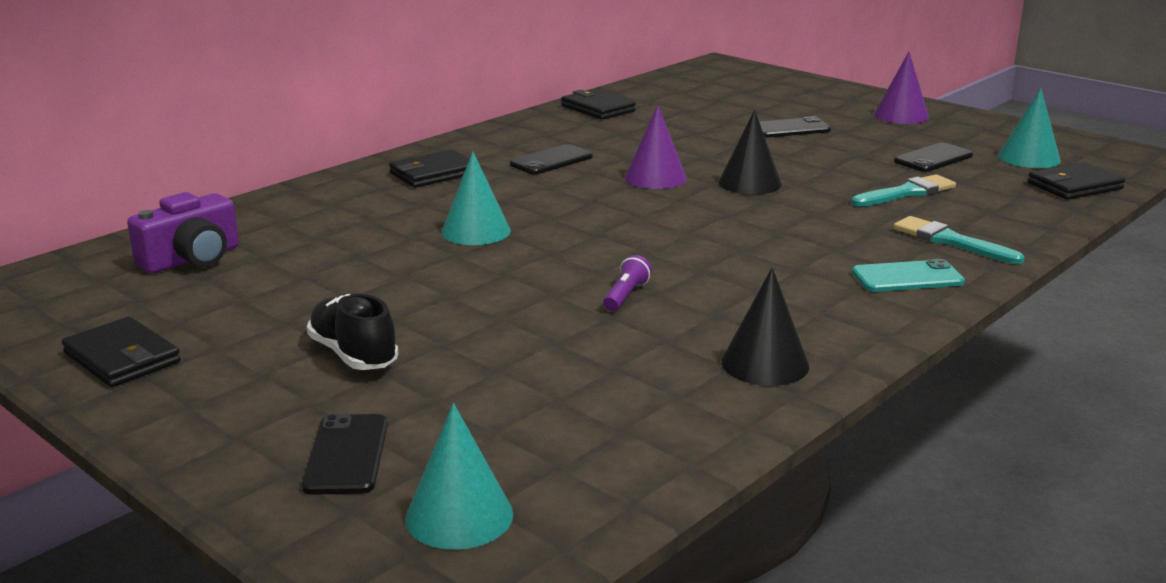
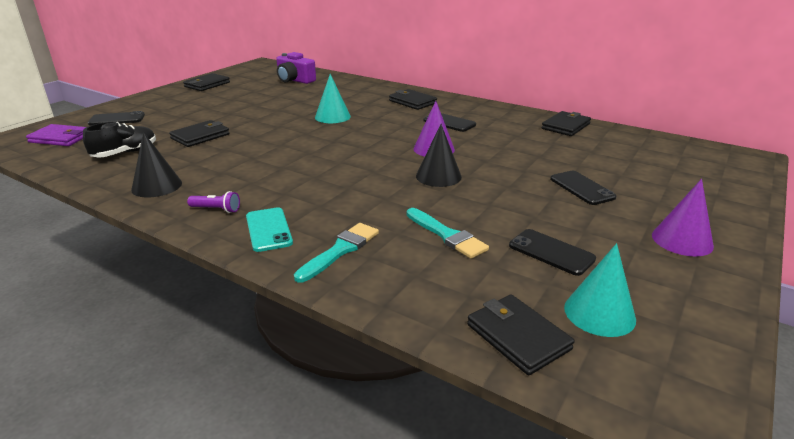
camera: 80 degrees right, 5 degrees up
black shoe [307,294,398,370] -> black shoe moved to [83,122,156,158]
turquoise cone [405,403,513,550] -> purple wallet [26,124,86,146]
purple flashlight [603,255,652,311] -> purple flashlight moved to [187,191,240,213]
none -> black wallet [169,120,229,147]

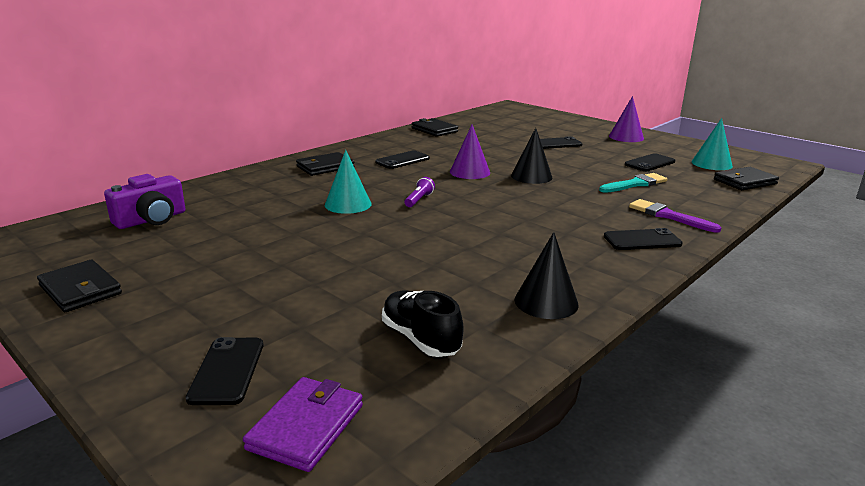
camera: 80 degrees left, 5 degrees down
black wallet [169,120,229,147] -> none
purple flashlight [187,191,240,213] -> purple flashlight moved to [405,177,435,207]
turquoise phone [246,208,293,252] -> black phone [604,228,683,250]
turquoise brush [294,223,379,283] -> purple brush [629,199,721,233]

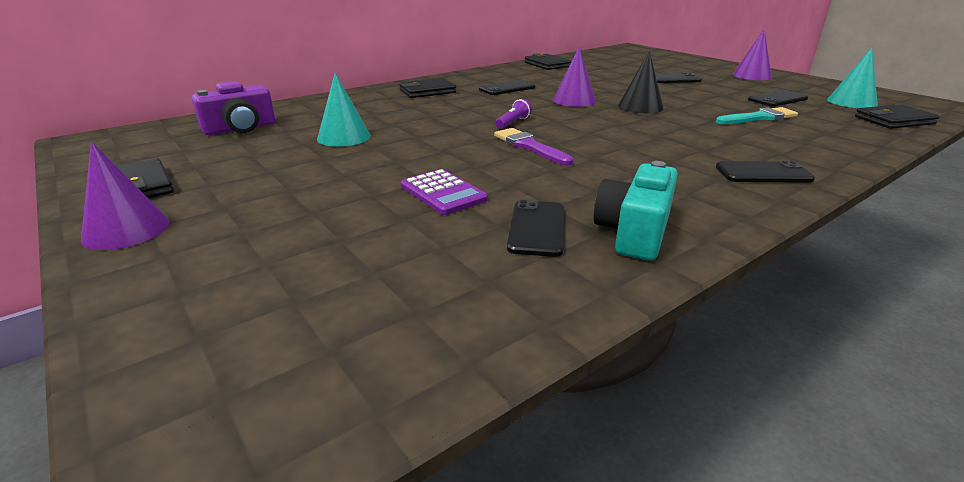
camera: 10 degrees right, 5 degrees up
black phone [186,337,263,405] -> black phone moved to [507,200,564,257]
purple wallet [243,377,363,472] -> none
turquoise cone [325,150,372,214] -> turquoise cone moved to [317,73,371,147]
black shoe [382,290,463,357] -> none
black cone [515,232,579,319] -> turquoise camera [594,161,678,261]
purple brush [629,199,721,233] -> purple brush moved to [494,128,573,166]
none -> purple cone [81,141,169,250]
none -> purple calculator [401,169,488,215]

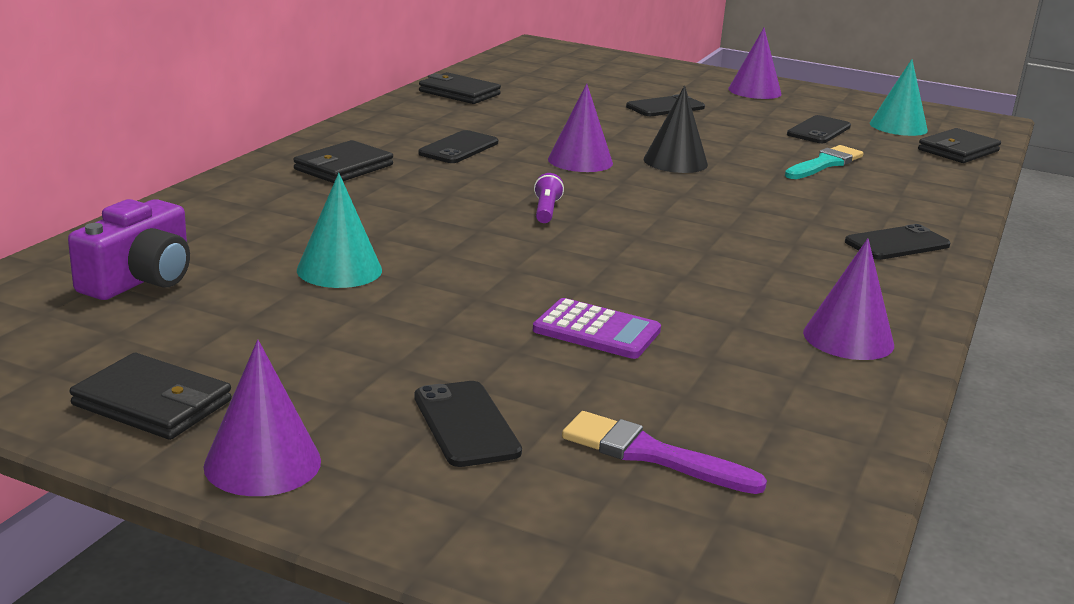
camera: 30 degrees left, 5 degrees down
purple brush [494,128,573,166] -> purple brush moved to [562,411,767,494]
black phone [507,200,564,257] -> black phone moved to [414,381,522,467]
turquoise camera [594,161,678,261] -> purple cone [803,238,894,360]

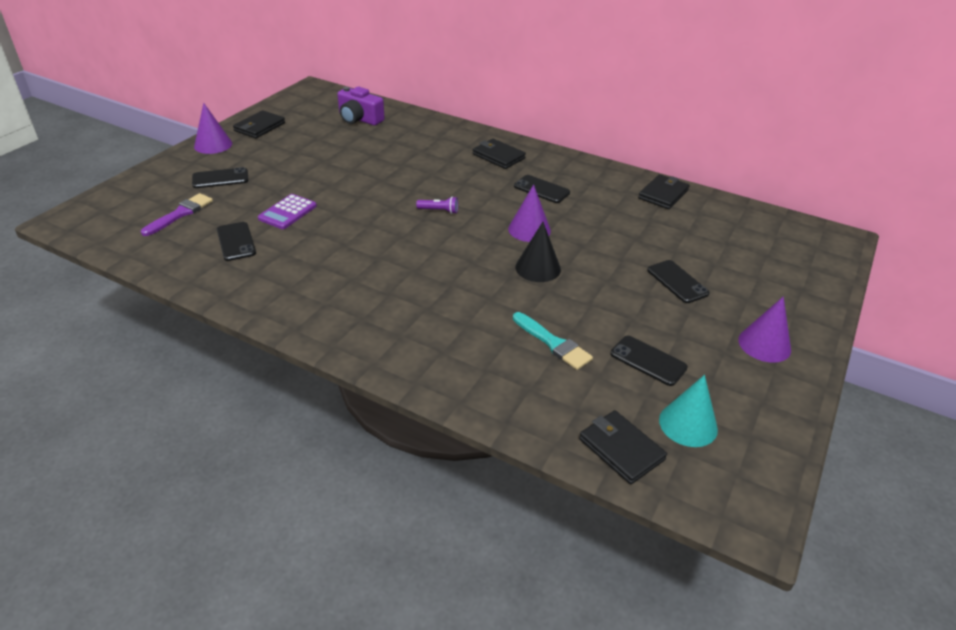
camera: 95 degrees right, 15 degrees up
turquoise cone [297,173,382,288] -> none
purple cone [803,238,894,360] -> none
black phone [845,224,951,260] -> black phone moved to [217,222,256,261]

